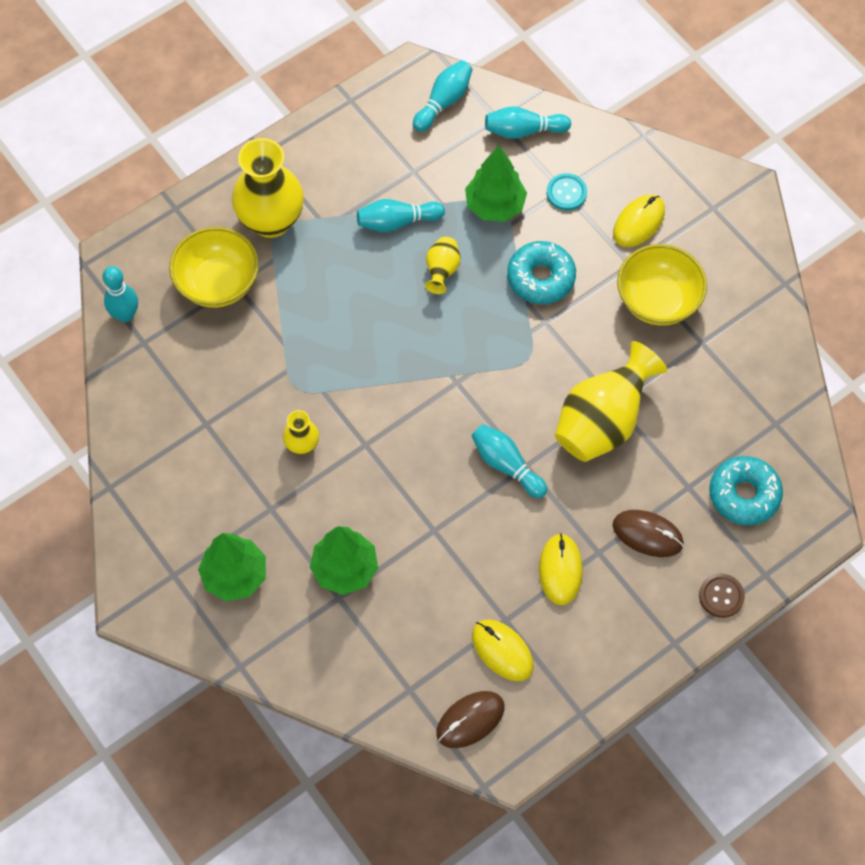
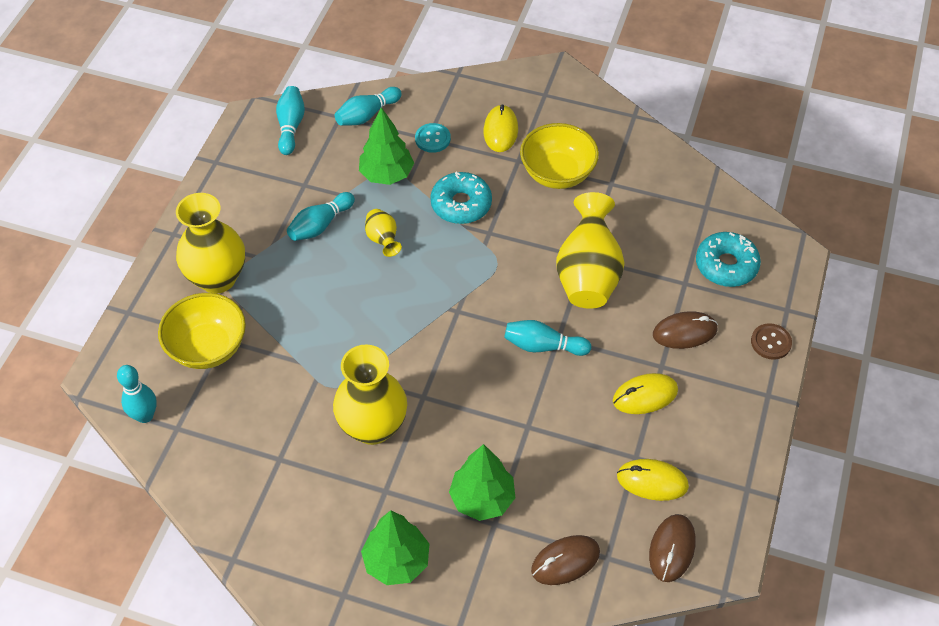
camera: 35 degrees left, 10 degrees down
yellow vase [283,410,319,455] -> yellow vase [333,344,407,445], size x2.06
yellow mouse [539,533,583,605] -> yellow mouse turned 75 degrees counterclockwise [613,373,678,414]
none -> brown mouse [531,535,600,585]

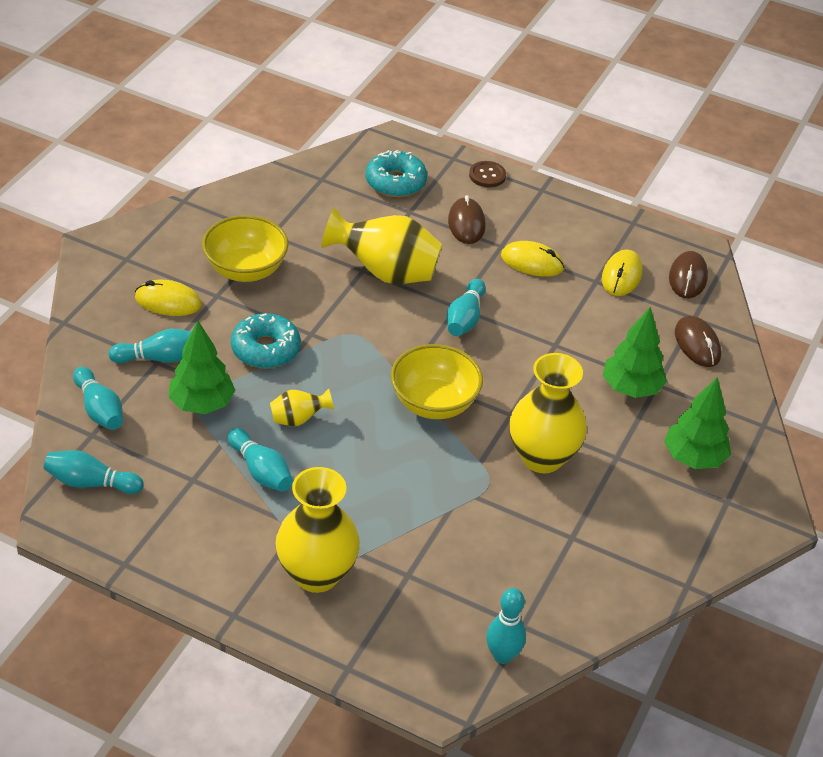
camera: 85 degrees left, 10 degrees down
yellow bowl [158,293,246,369] -> yellow bowl moved to [391,344,483,419]
turquoise button [415,123,451,153] -> turquoise bowling pin [108,329,191,363]
yellow mouse [613,373,678,414] -> yellow mouse turned 60 degrees counterclockwise [501,241,565,277]
brown mouse [649,514,696,582] -> brown mouse turned 75 degrees clockwise [669,251,708,298]

